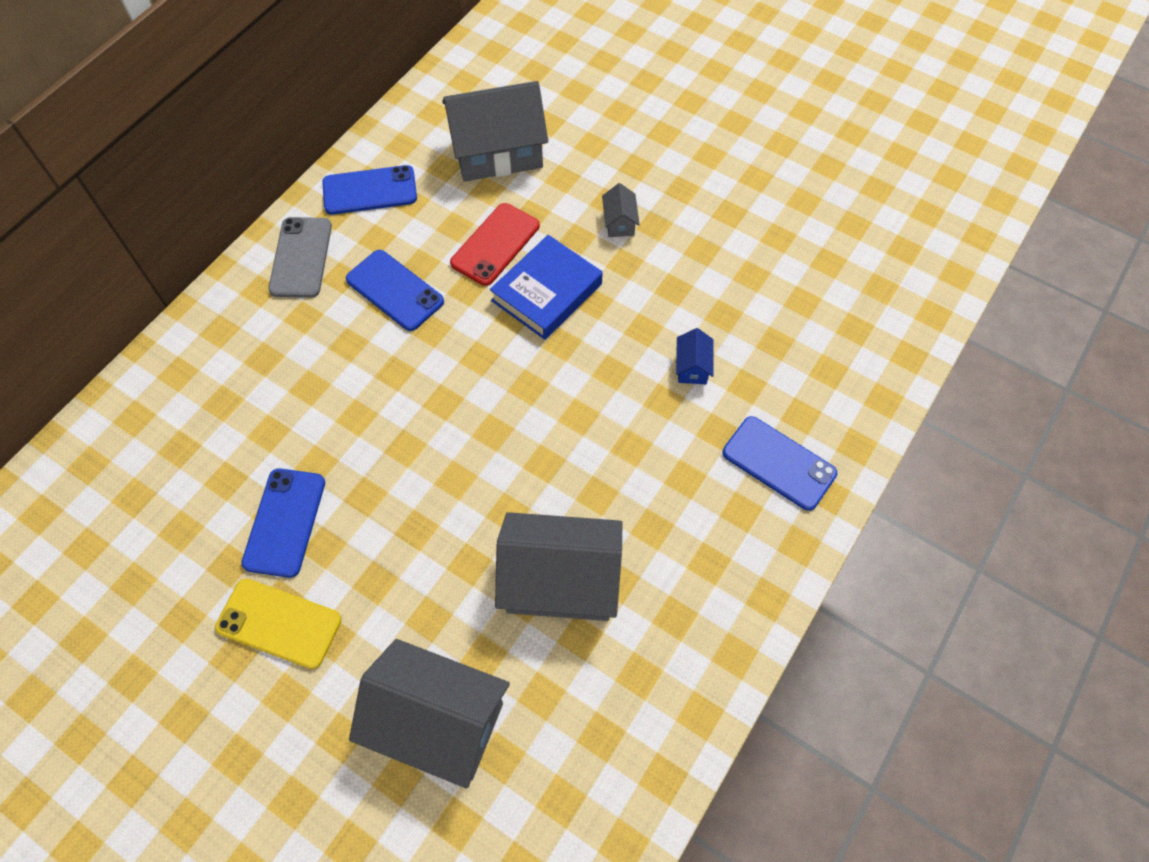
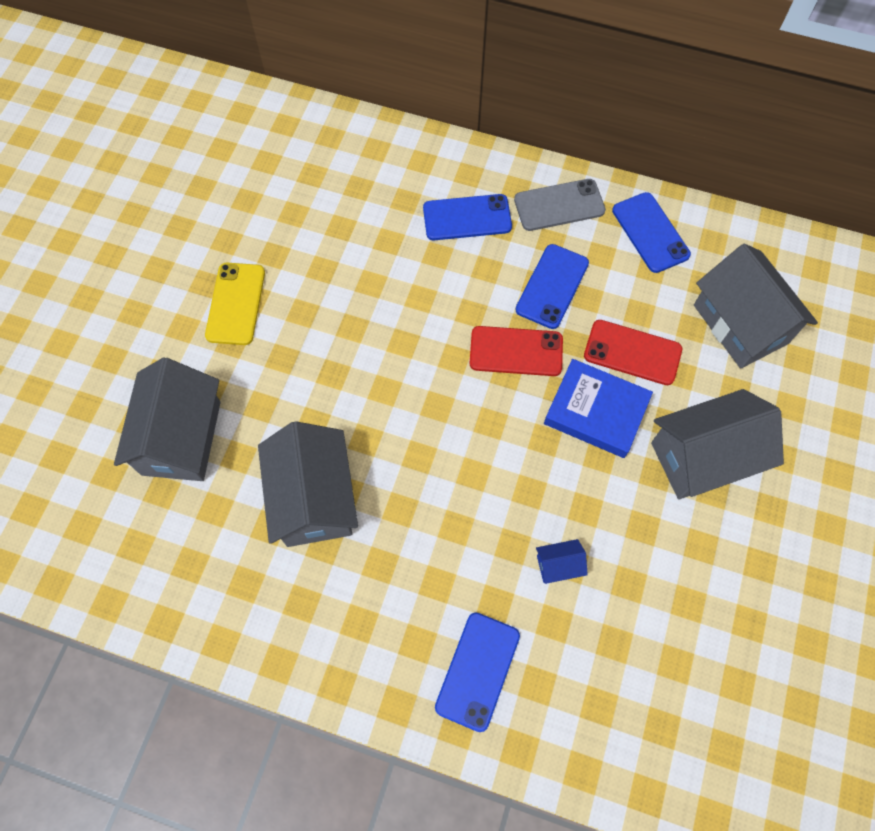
camera: 75 degrees right, 5 degrees up
blue phone [241,468,325,578] -> blue phone moved to [423,194,512,240]
grey house [602,183,640,237] -> grey house [651,389,784,499], size x2.37
none -> red phone [469,326,563,376]

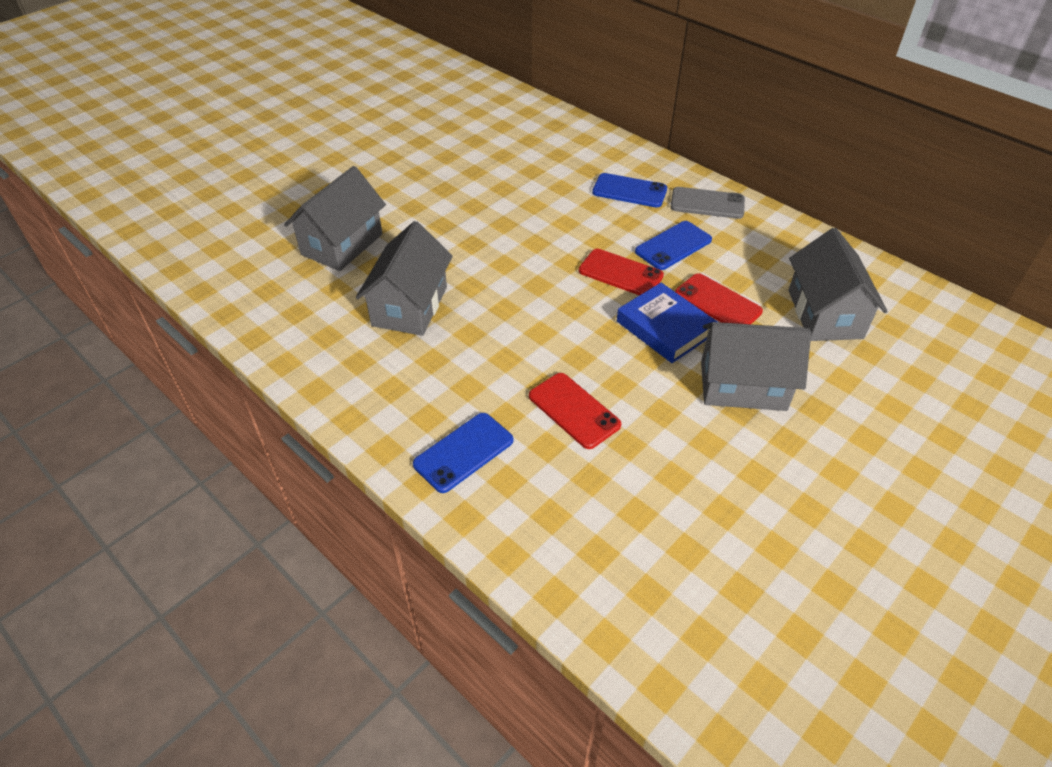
camera: 25 degrees right, 20 degrees down
yellow phone [205,263,265,345] -> none
blue house [536,539,588,584] -> red phone [529,373,621,449]
blue phone [612,192,691,273] -> none

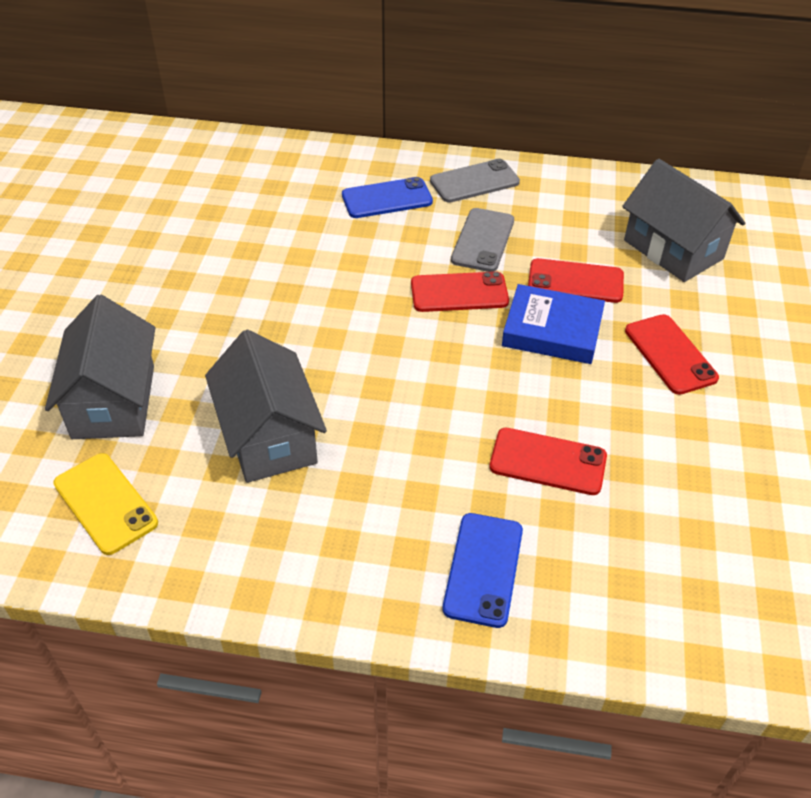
camera: 35 degrees left, 0 degrees up
blue phone [635,221,712,270] -> grey phone [451,208,514,272]
grey house [701,322,811,411] -> red phone [625,314,719,395]
none -> yellow phone [53,453,158,555]

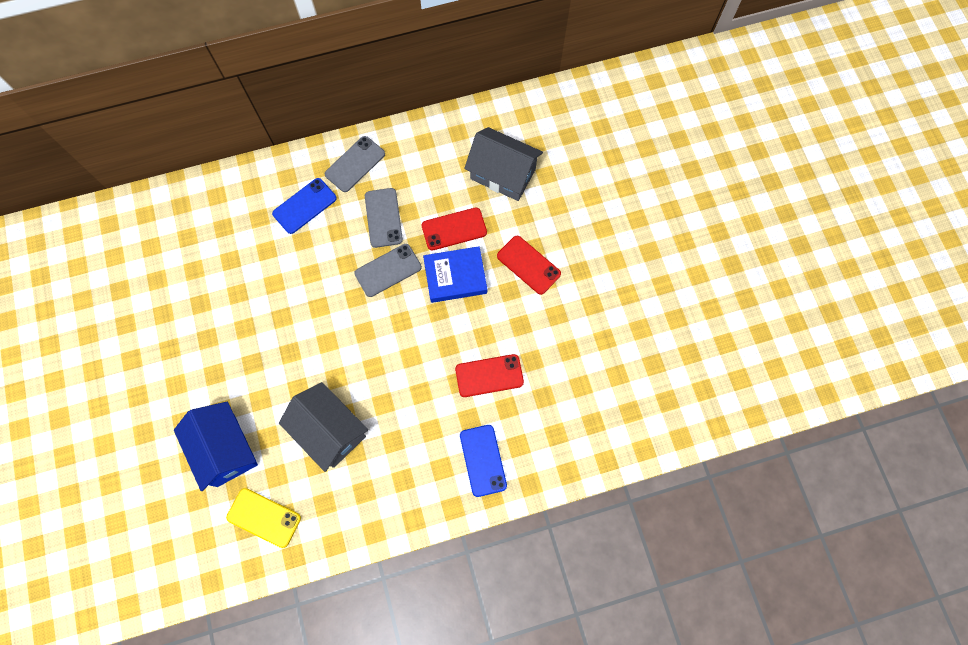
camera: 25 degrees left, 25 degrees up
grey house [45,295,155,439] -> blue house [174,402,258,491]
red phone [411,271,509,312] -> grey phone [354,244,422,297]

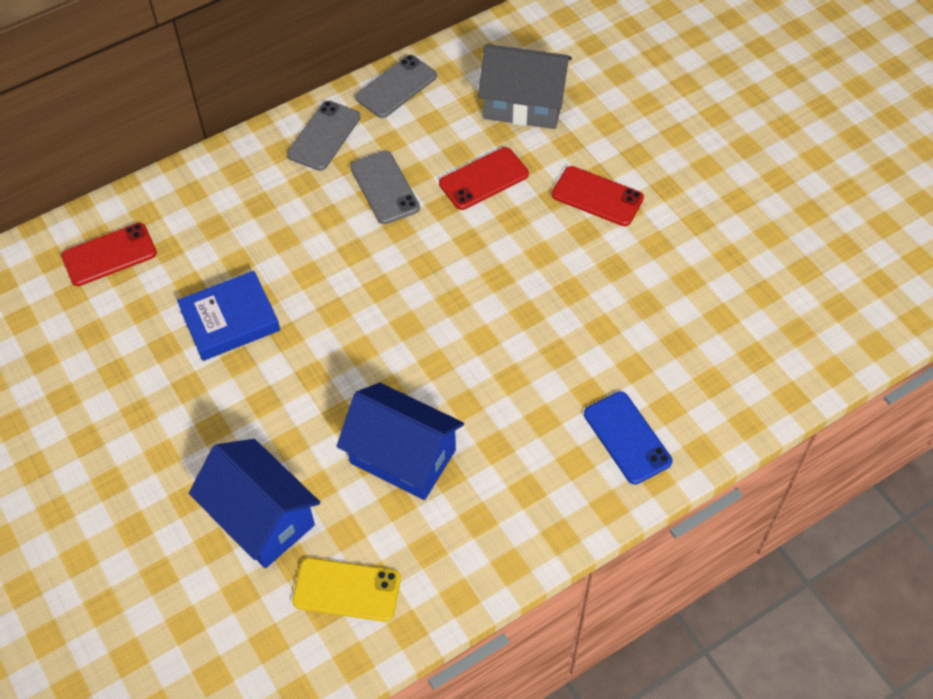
camera: 15 degrees left, 15 degrees down
blue phone [272,178,337,234] -> none
grey house [279,382,368,472] -> blue house [336,382,464,500]
grey phone [354,244,422,297] -> grey phone moved to [355,55,437,118]
blue book [423,246,487,303] -> blue book moved to [177,271,280,361]
red phone [455,354,524,397] -> red phone moved to [61,223,157,286]

